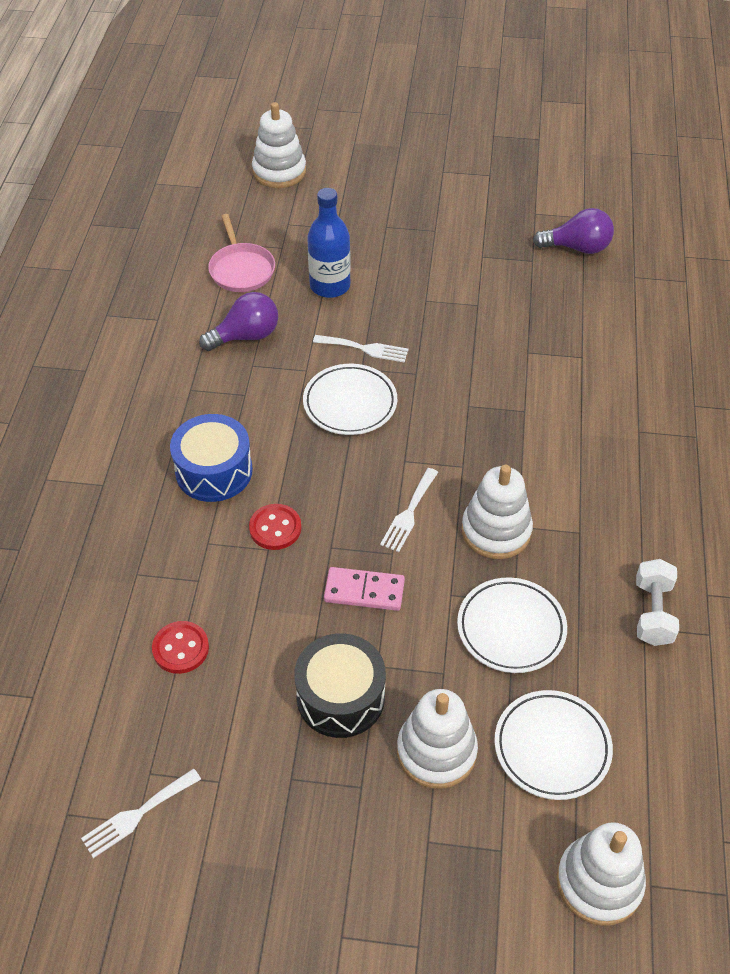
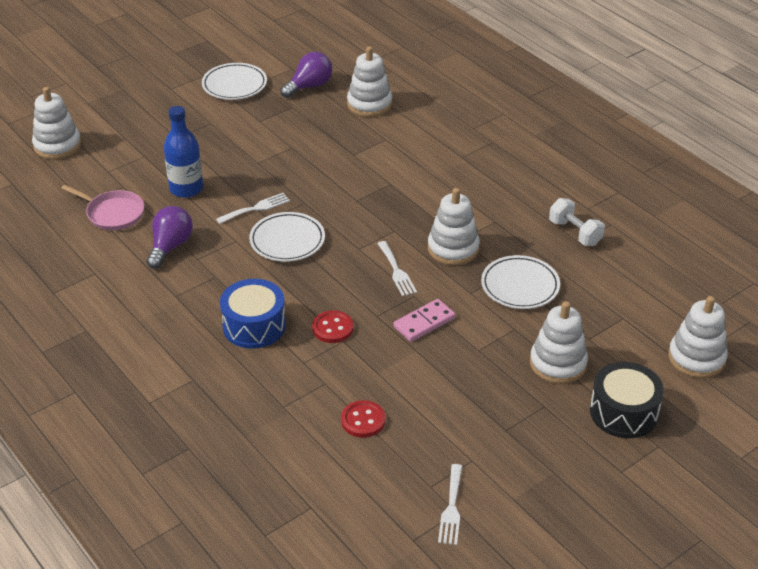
camera: 45 degrees left, 10 degrees down
black drum [294,633,386,738] -> black drum moved to [590,362,664,438]
white plate [494,690,613,800] -> white plate moved to [202,63,267,100]
none -> white stacking toy [347,47,392,117]

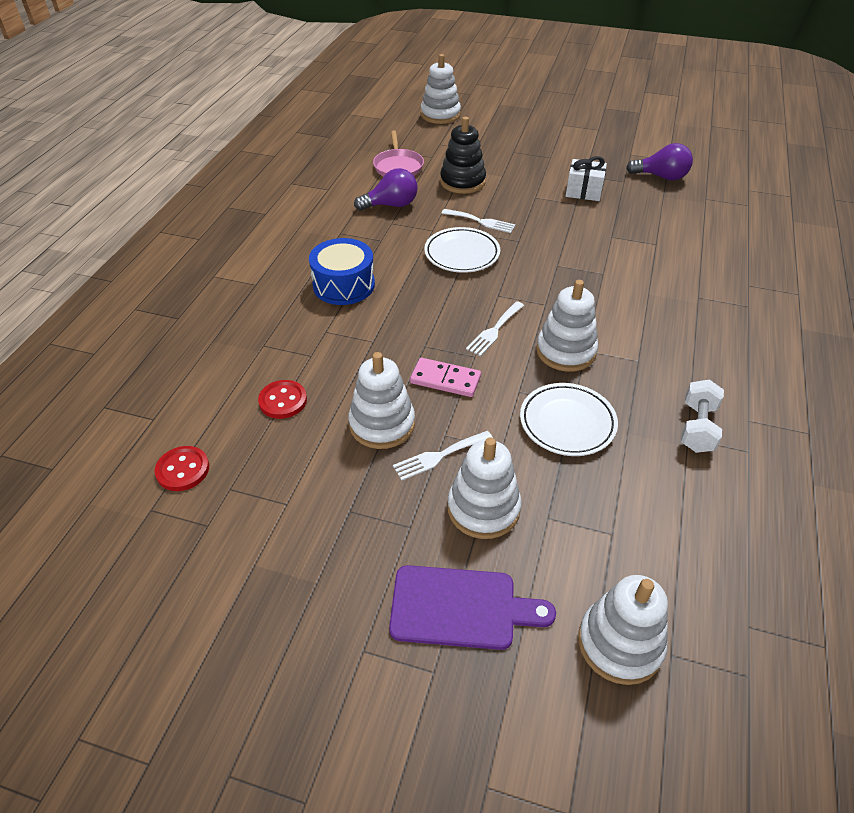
camera: 55 degrees right, 5 degrees up
blue bottle [164,106,203,198] -> black stacking toy [440,117,486,194]
white plate [202,63,267,100] -> none
red button [312,310,353,343] -> red button moved to [154,446,209,491]
white stacking toy [347,47,392,117] -> white stacking toy moved to [348,352,415,449]
white fork [438,464,462,545] -> white fork moved to [393,431,493,481]
black drum [590,362,664,438] -> purple cutting board [389,565,556,650]
none -> white gift [566,156,607,201]

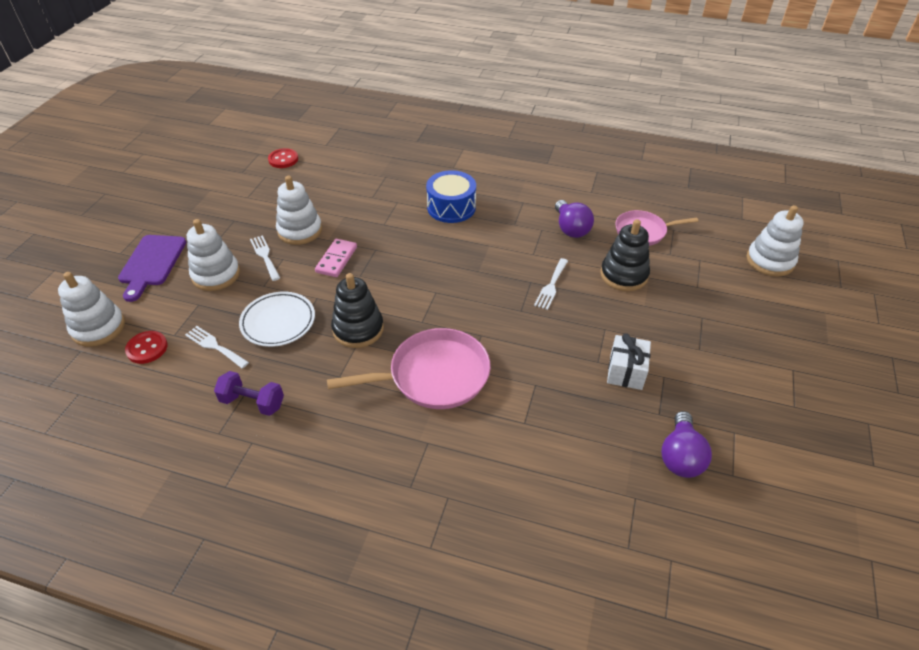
camera: 90 degrees right, 0 degrees up
red button [258,380,307,419] -> red button moved to [125,331,168,364]
white plate [424,227,500,273] -> none
white fork [466,301,524,356] -> white fork moved to [185,326,249,369]
white stacking toy [536,280,598,372] -> black stacking toy [331,273,384,348]
white dumbbell [681,380,724,453] -> purple dumbbell [214,371,284,416]
none -> pink pan [327,328,491,409]

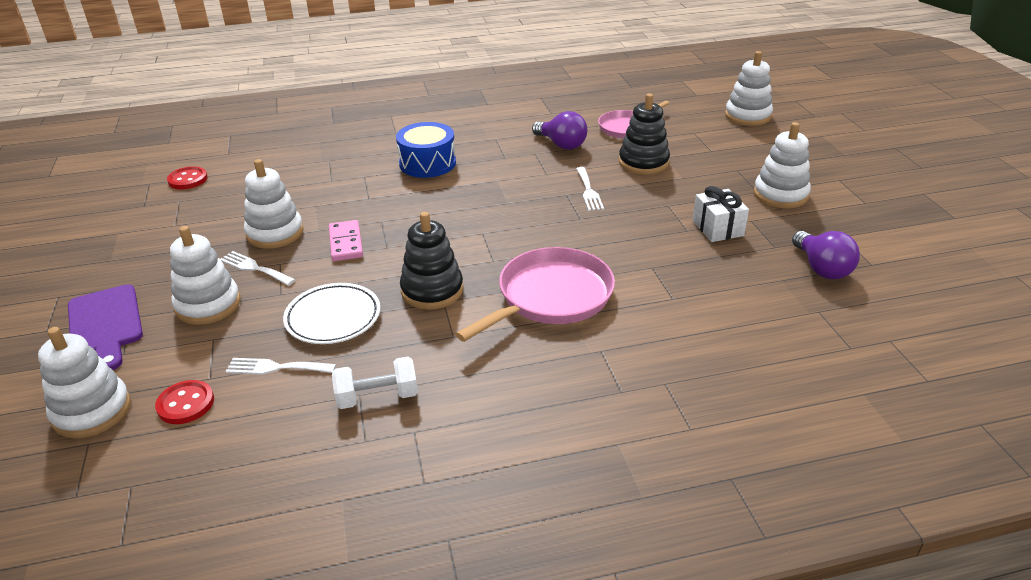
camera: 30 degrees left, 10 degrees down
purple dumbbell [214,371,284,416] -> white dumbbell [332,356,418,409]
none -> white stacking toy [754,122,811,208]

